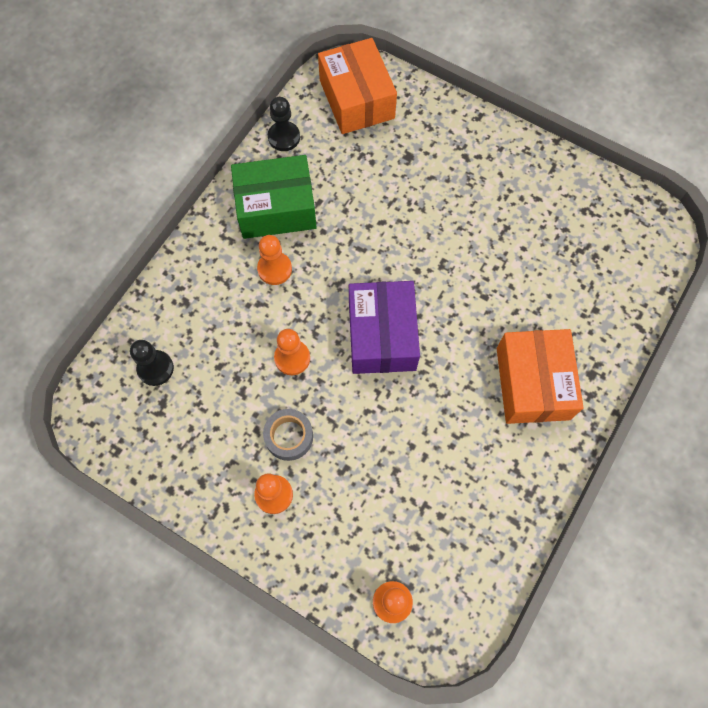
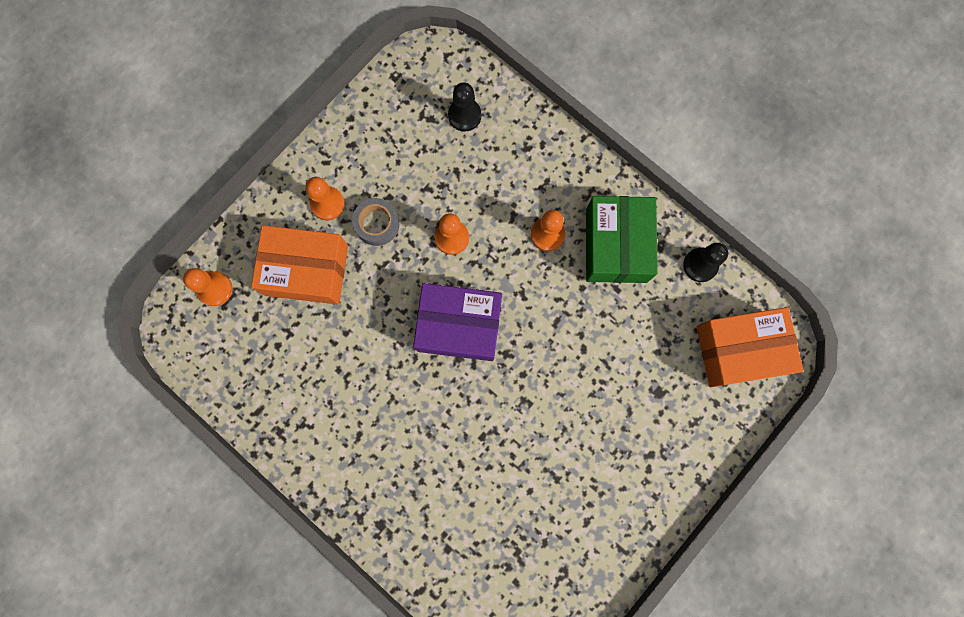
camera: 100 degrees right, 10 degrees up
orange box [497,329,584,424] -> orange box moved to [251,225,348,305]

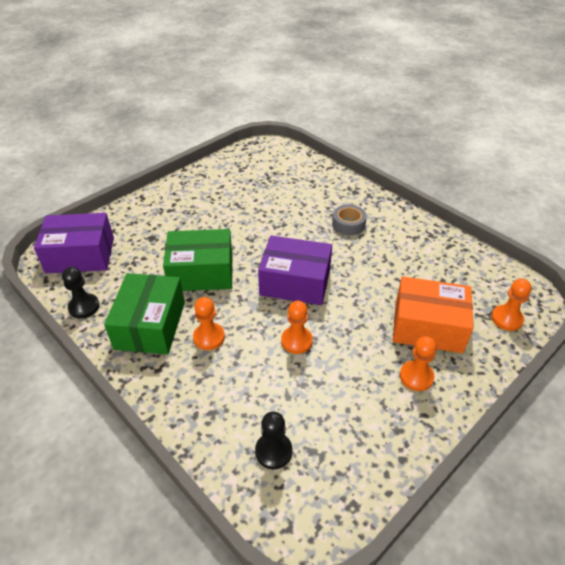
camera: 175 degrees left, 35 degrees down
grey tape [352,198,399,246] -> grey tape moved to [332,205,367,235]
orange box [697,307,804,387] -> purple box [34,213,114,273]
none -> green box [163,229,233,291]

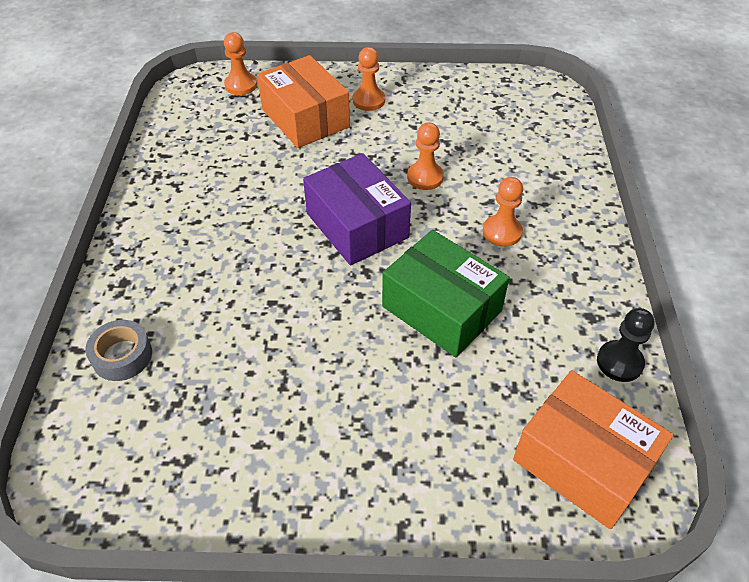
camera: 135 degrees left, 5 degrees up
purple box [34,213,114,273] -> orange box [513,370,674,529]
green box [104,273,185,354] -> none
black pawn [255,411,293,469] -> none
grey tape [332,205,367,235] -> grey tape moved to [85,320,152,381]

